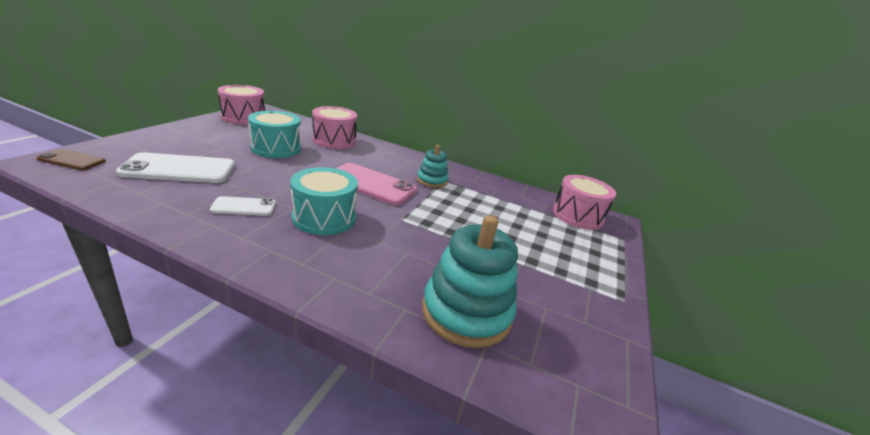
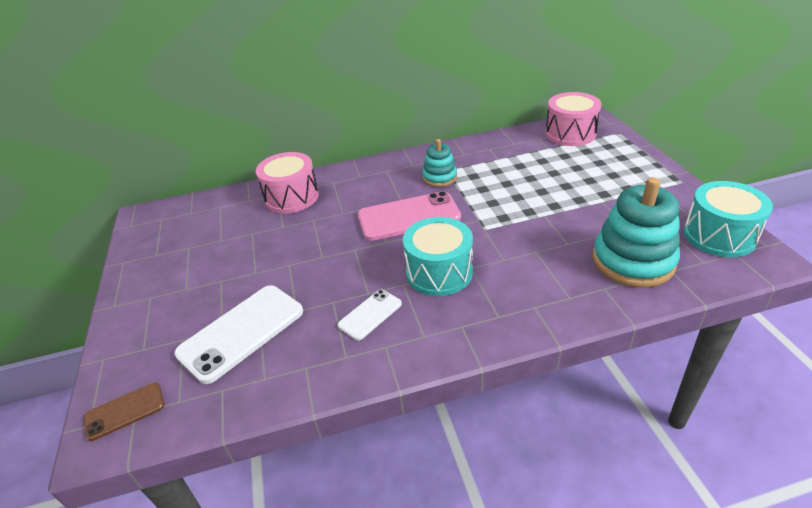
camera: 30 degrees left, 10 degrees up
pink drum [218,85,265,125] -> none
turquoise drum [248,111,301,158] -> turquoise drum moved to [684,181,773,257]

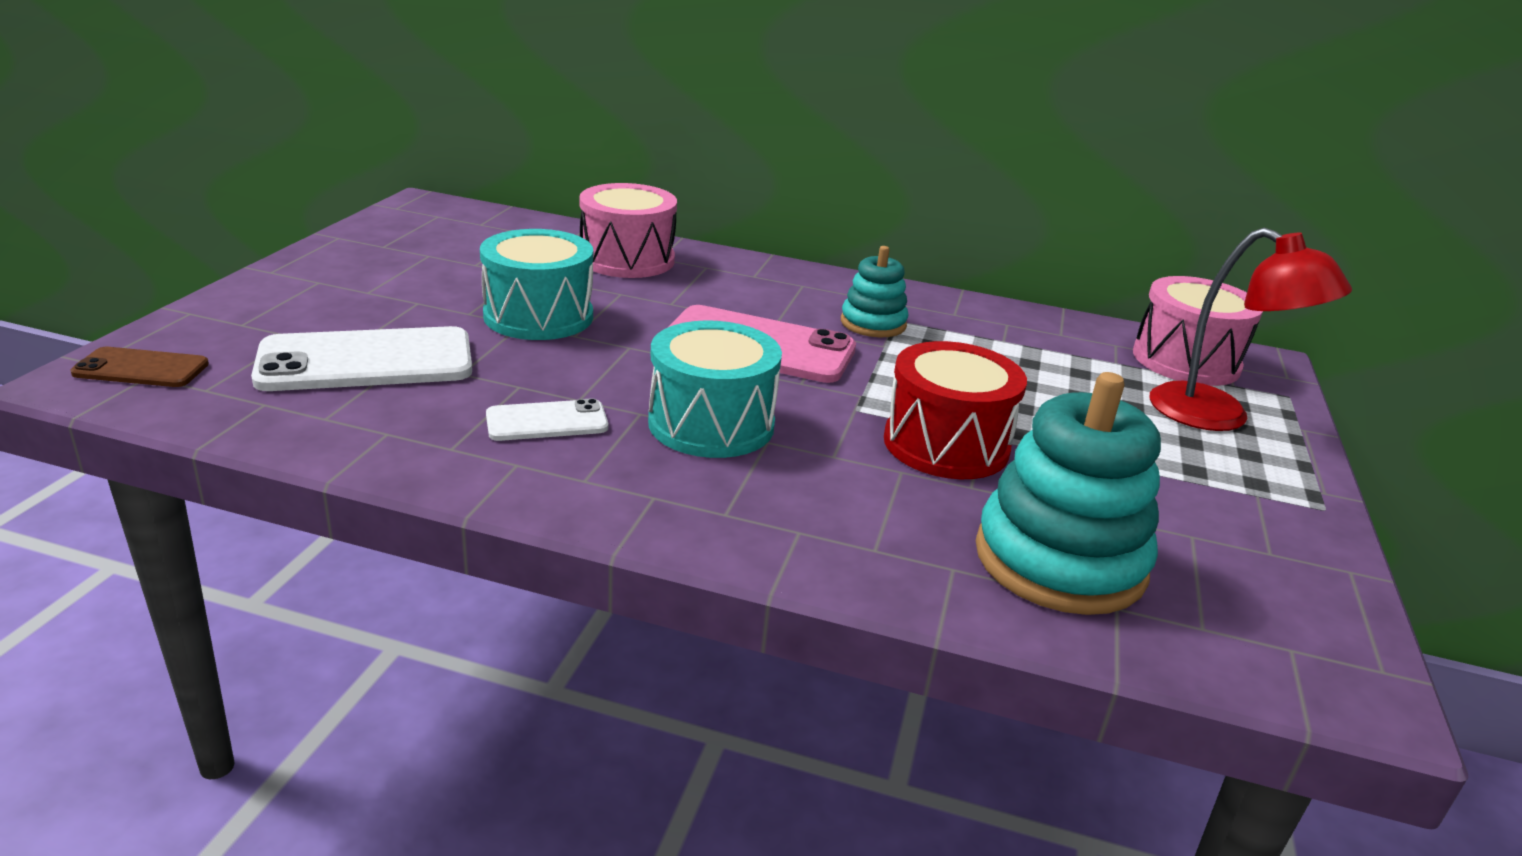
camera: 25 degrees right, 10 degrees down
turquoise drum [684,181,773,257] -> turquoise drum moved to [480,229,593,340]
none -> red drum [884,341,1027,479]
none -> red lamp [1150,228,1352,431]

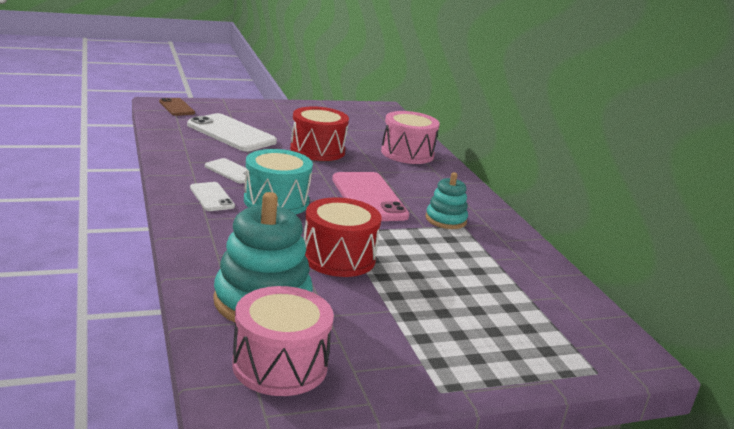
camera: 55 degrees right, 5 degrees down
turquoise drum [480,229,593,340] -> red drum [290,106,349,161]
pink drum [1133,276,1263,386] -> pink drum moved to [232,286,334,396]
red lamp [1150,228,1352,431] -> none
none -> white phone [190,182,235,211]

